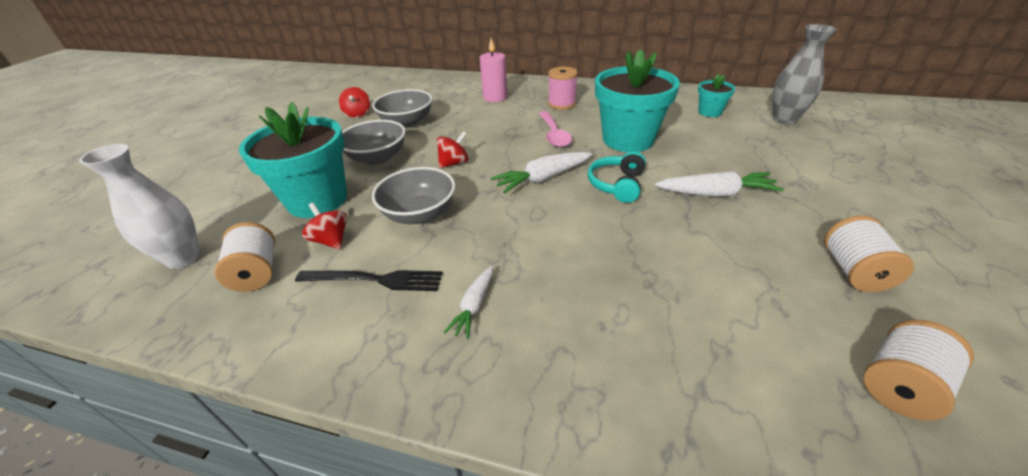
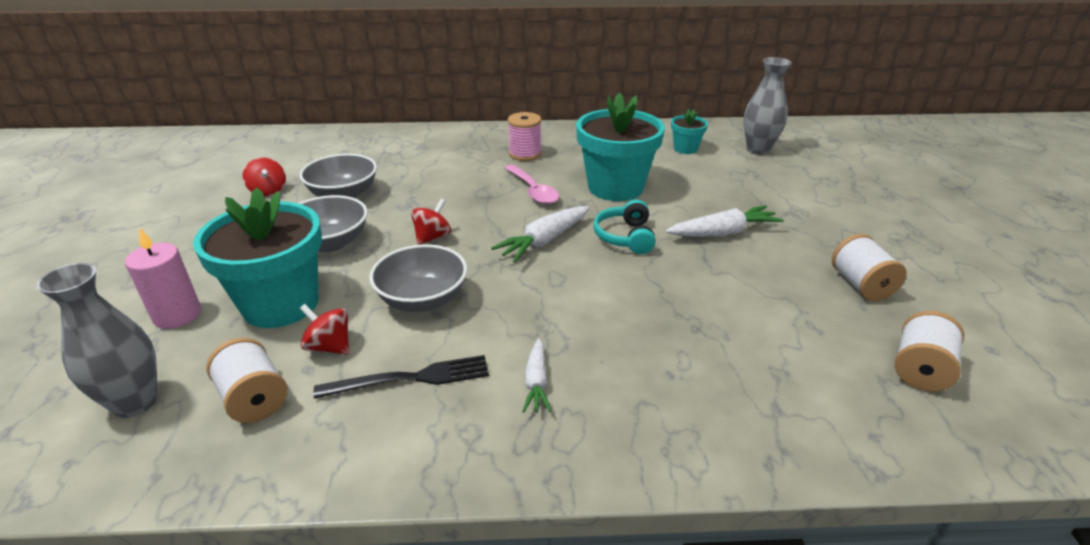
camera: 20 degrees left, 5 degrees down
white vase [79,144,200,269] -> grey vase [36,263,157,418]
pink candle [480,39,508,102] -> pink candle moved to [125,228,201,329]

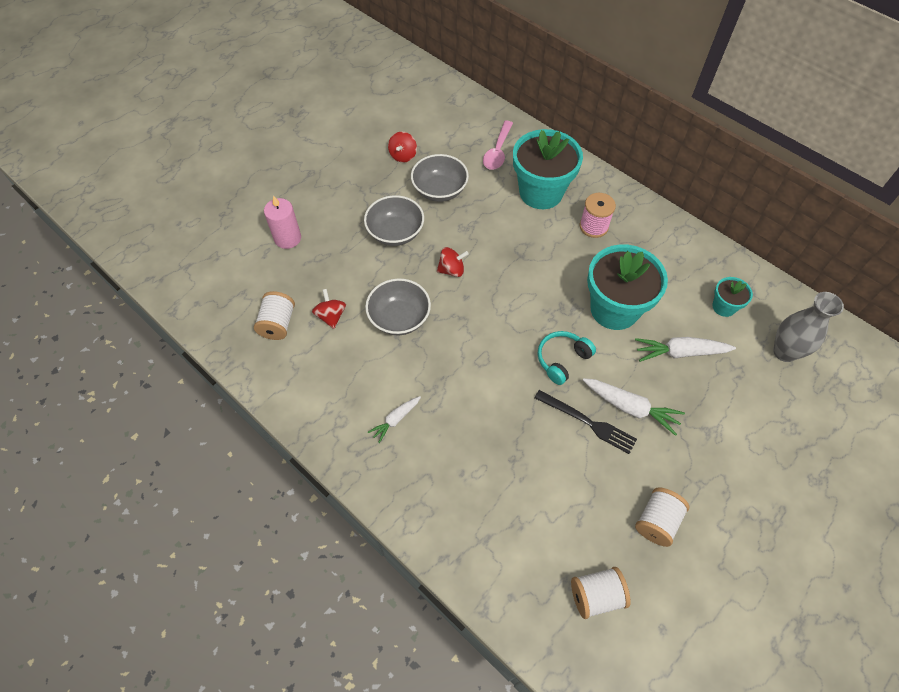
camera: 45 degrees right, 25 degrees up
grey vase [36,263,157,418] -> none
turquoise flower pot [193,188,322,328] -> turquoise flower pot moved to [513,129,583,209]
black fork [313,355,489,399] -> black fork moved to [534,390,637,454]
white carrot [491,206,589,262] -> white carrot moved to [635,337,736,362]
pink spoon [505,165,559,204] -> pink spoon moved to [483,121,513,170]

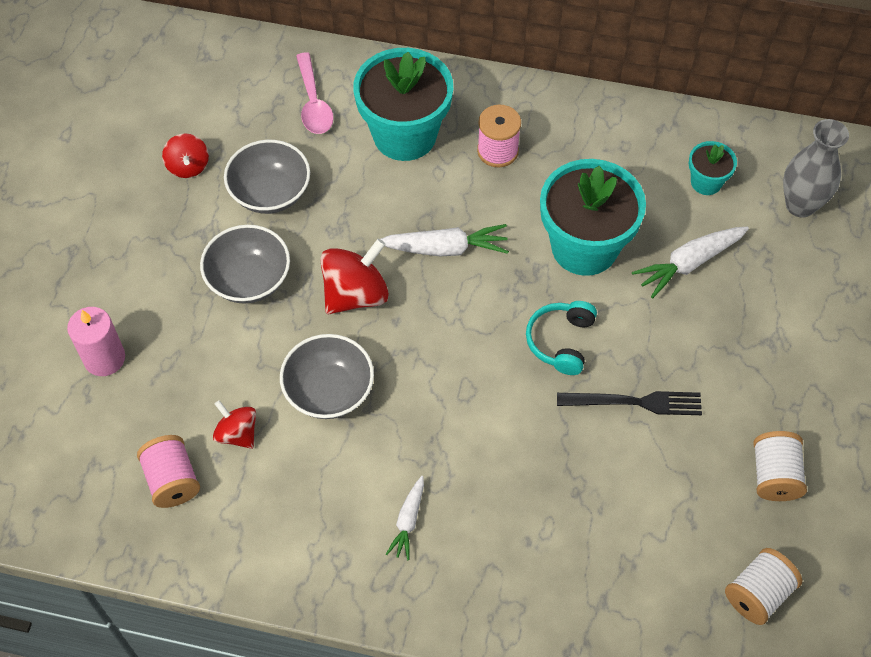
camera: 30 degrees left, 0 degrees up
white spool [254,291,295,340] -> pink spool [137,435,200,508]
red spinning top [437,247,469,277] -> red spinning top [320,238,389,314], size x1.66
white carrot [583,378,685,436] -> white carrot moved to [381,224,509,257]

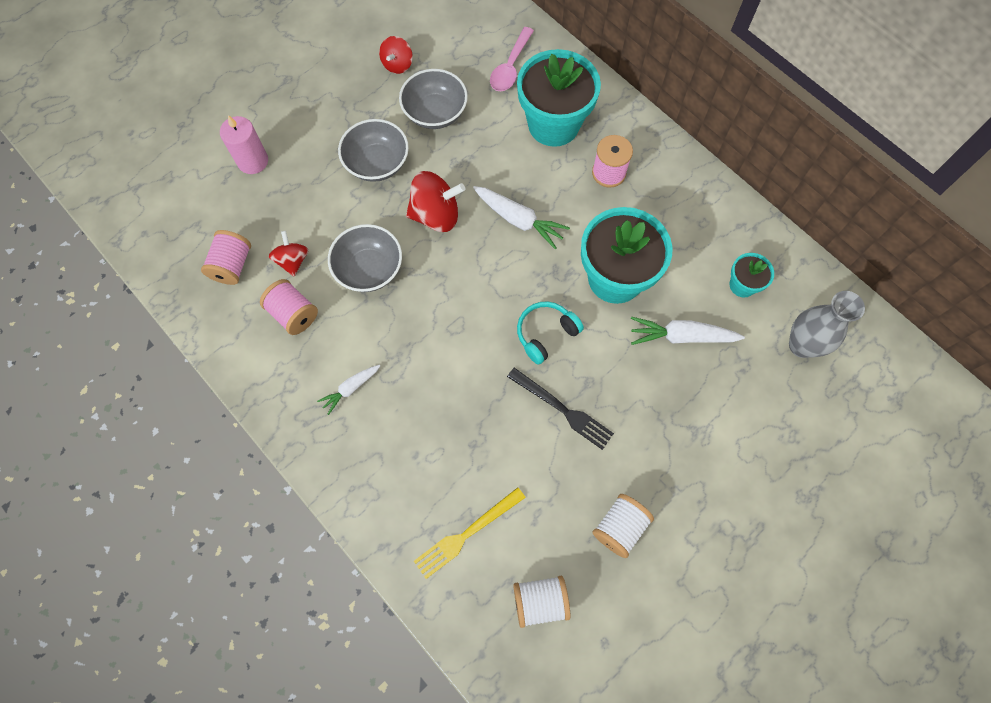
camera: 35 degrees right, 10 degrees up
none -> pink spool [260,279,318,335]
none -> yellow fork [414,487,526,579]

